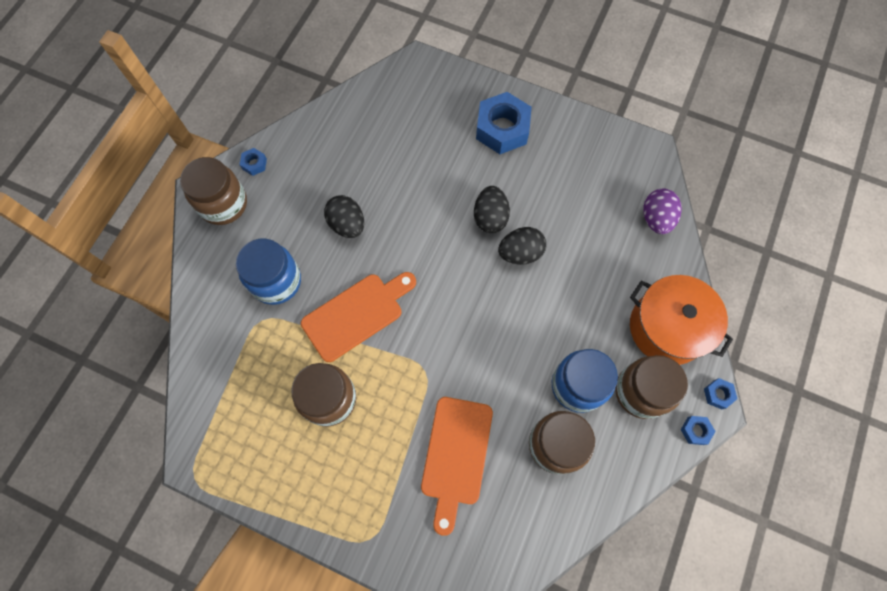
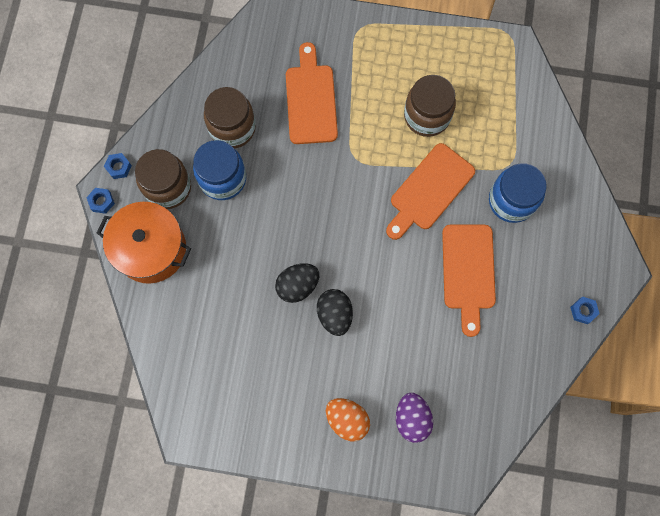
camera: 165 degrees right, 5 degrees up
brown jar [180,157,247,225] -> none
black egg [324,195,364,238] -> orange cutting board [442,224,496,337]
blue nut [476,92,532,154] -> orange egg [326,398,370,442]
purple egg [643,189,682,234] -> purple egg moved to [396,393,433,443]

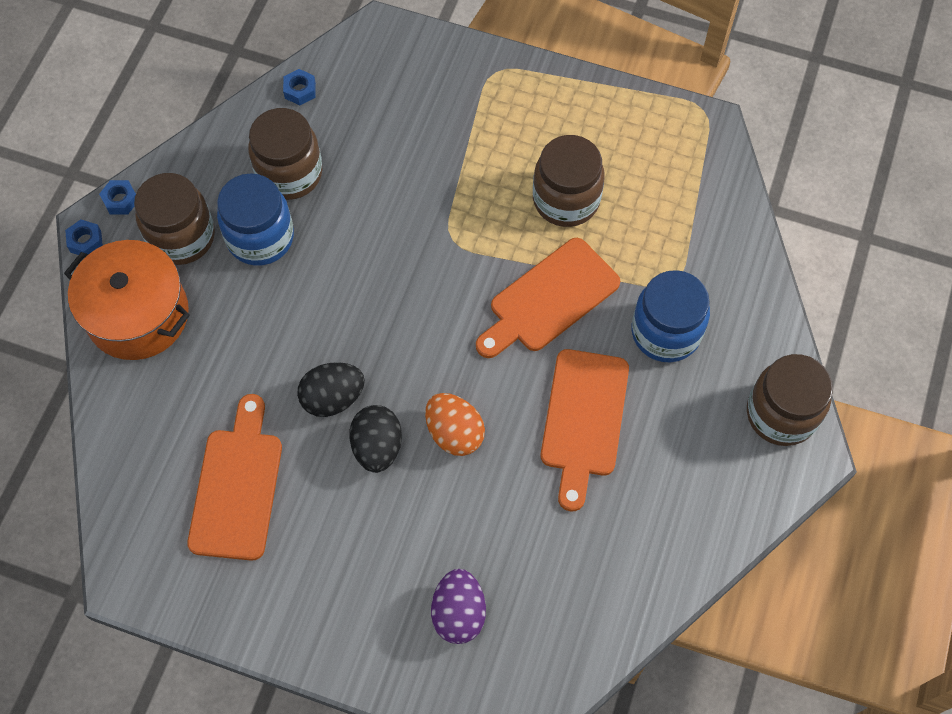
camera: 10 degrees right, 10 degrees down
orange cutting board [286,42,338,144] -> orange cutting board moved to [187,394,282,561]
orange egg [326,398,370,442] -> orange egg moved to [425,393,485,456]
blue nut [570,297,600,324] -> blue nut moved to [283,69,316,105]
none -> brown jar [747,354,833,446]

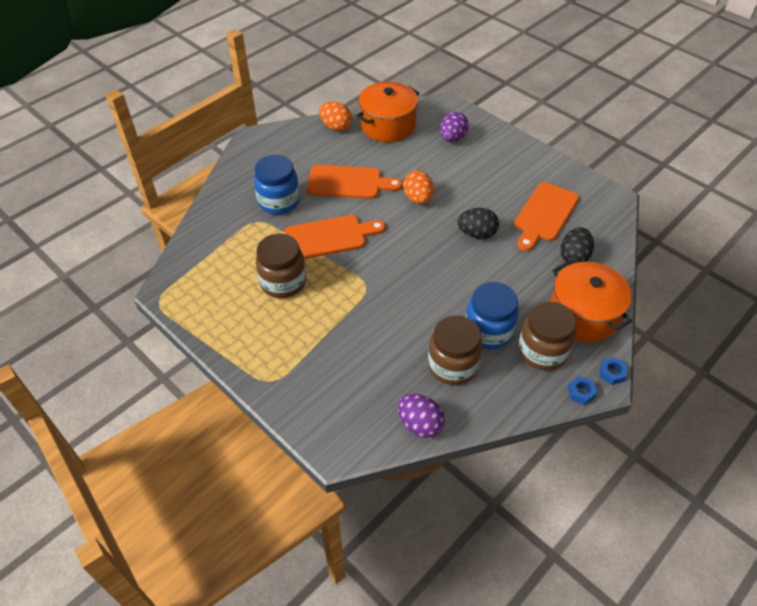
camera: 155 degrees left, 15 degrees down
blue nut [283,69,316,105] -> purple egg [398,394,445,438]
black egg [349,405,402,473] -> black egg moved to [560,227,594,265]
orange cutting board [540,349,629,511] -> orange cutting board turned 60 degrees clockwise [307,165,403,199]
brown jar [747,354,833,446] -> none
none -> orange egg [319,102,352,131]
none -> orange pot [356,82,419,142]

